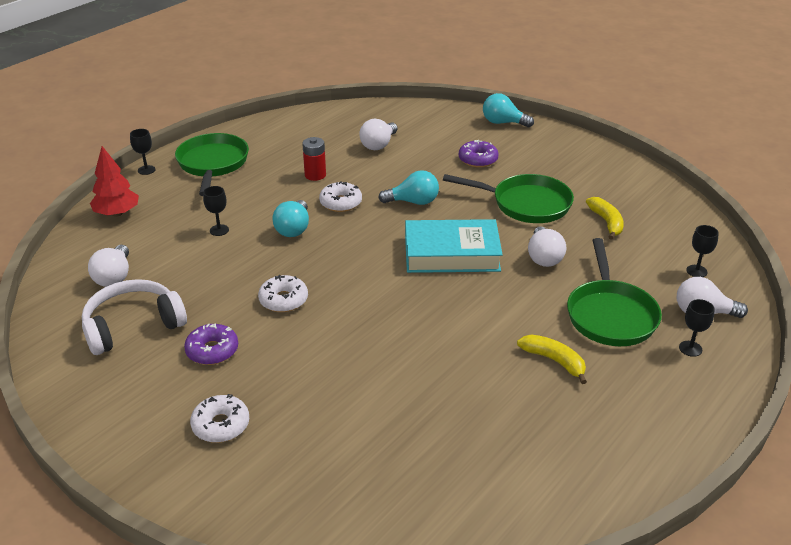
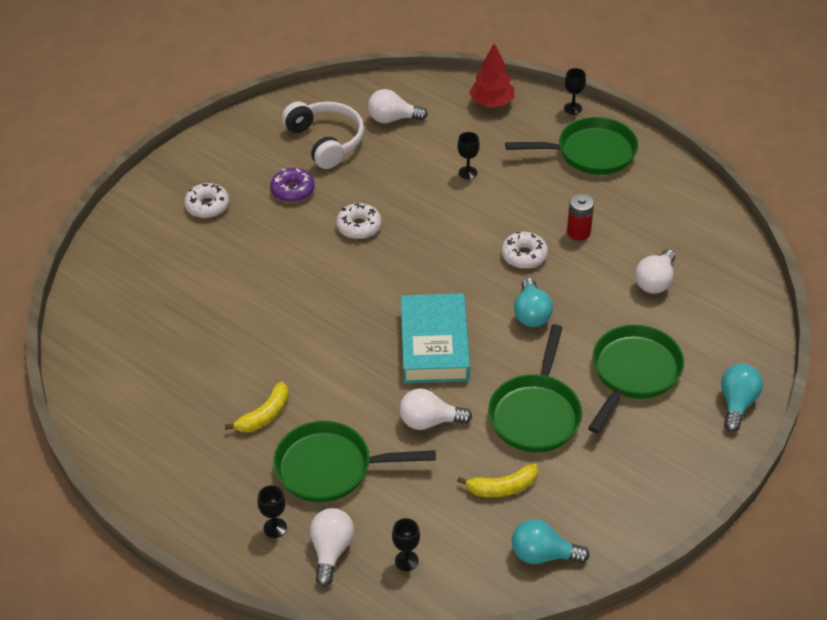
camera: 90 degrees right, 10 degrees up
turquoise light bulb [272,200,309,237] -> turquoise light bulb moved to [512,519,590,564]
white light bulb [359,119,398,150] -> white light bulb turned 90 degrees counterclockwise [635,249,675,294]
purple donut [459,140,499,168] -> green pan [588,325,684,433]

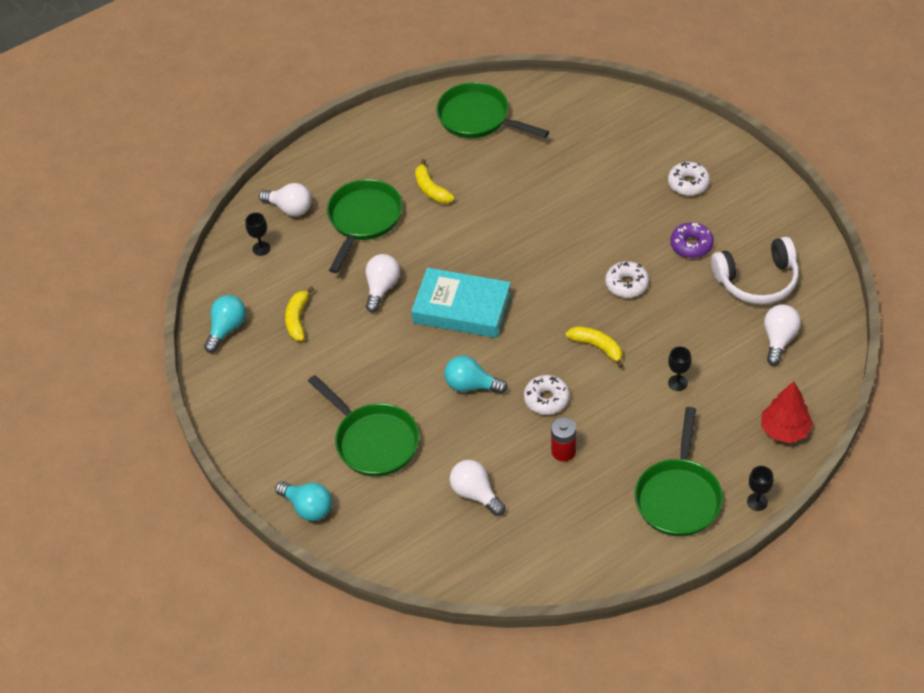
camera: 110 degrees right, 5 degrees up
black goblet [258,485,287,538] -> none
green pan [488,324,582,452] -> green pan moved to [436,82,549,138]
none -> yellow banana [566,326,623,368]

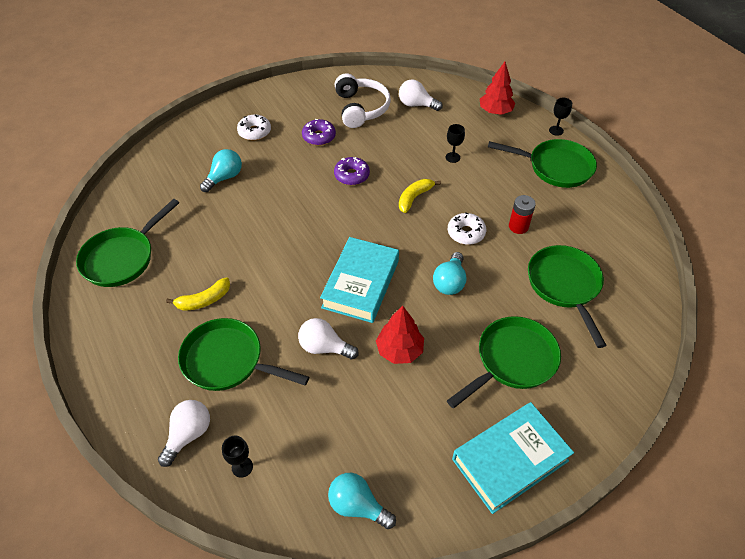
camera: 90 degrees left, 0 degrees up
turquoise light bulb [275,481,332,521] -> turquoise light bulb moved to [200,149,242,192]
yellow banana [285,286,314,341] -> none
white light bulb [450,460,505,516] -> green pan [528,245,607,348]
white donut [605,261,649,298] -> purple donut [334,157,370,185]
none -> red tree [376,306,424,364]
none -> turquoise book [452,402,574,514]

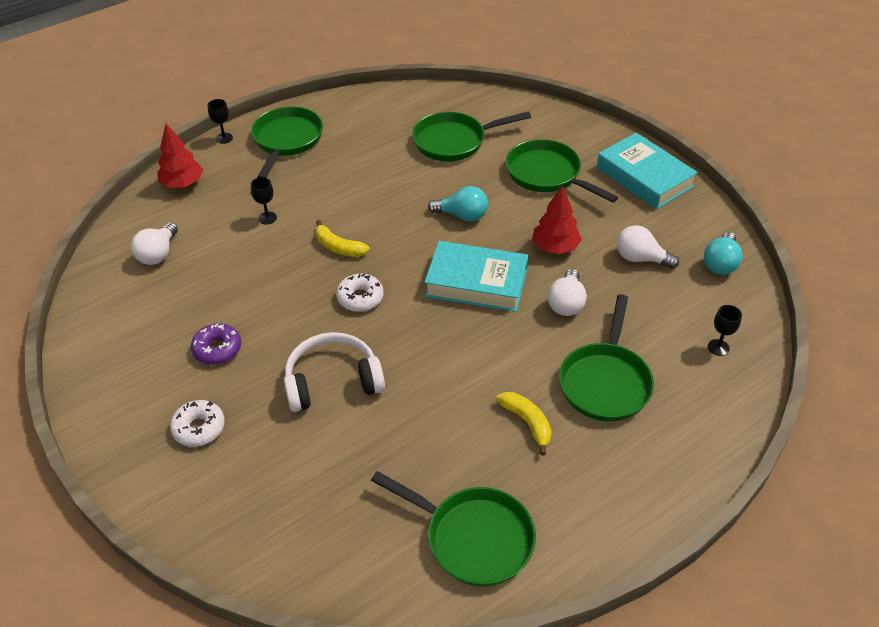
camera: 95 degrees left, 5 degrees down
white light bulb [158,400,210,467] -> white light bulb moved to [617,225,679,269]
turquoise light bulb [200,149,242,192] -> none
purple donut [334,157,370,185] -> none
white headphones [335,73,391,128] -> white headphones moved to [284,332,385,412]
white donut [448,212,486,245] -> white donut moved to [336,274,384,312]
red battery [509,195,536,234] -> none

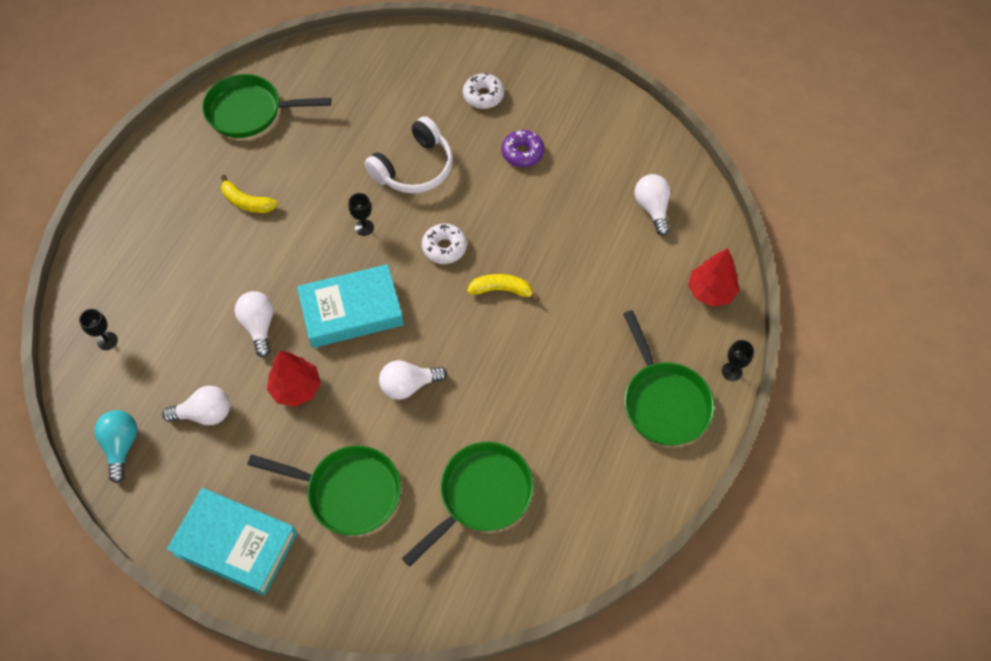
camera: 150 degrees right, 15 degrees up
black goblet [251,177,277,225] -> black goblet moved to [348,193,374,236]
turquoise light bulb [428,186,488,221] -> white light bulb [379,360,447,400]
green pan [559,294,654,421] -> none

